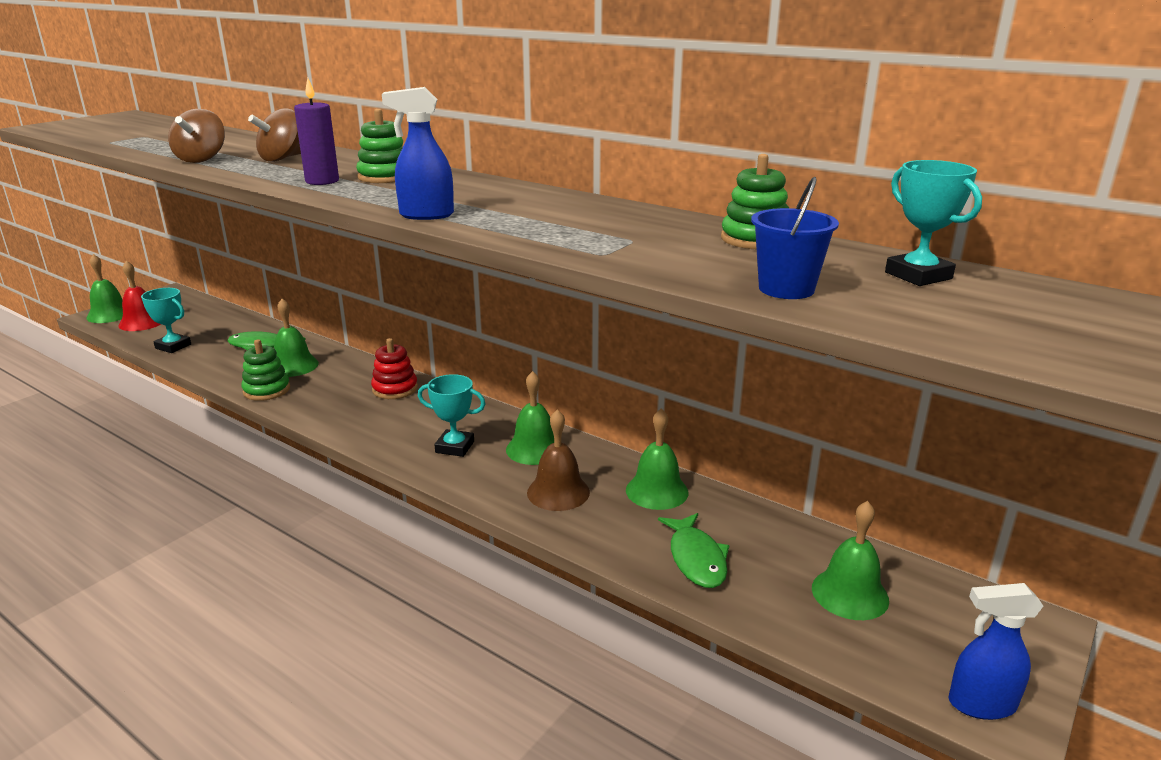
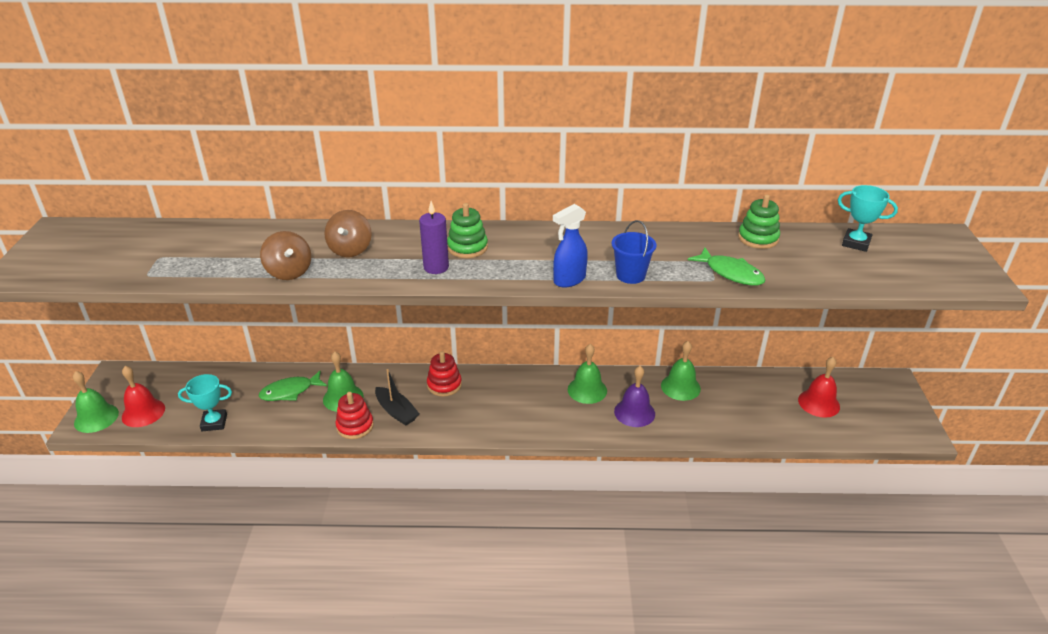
camera: 35 degrees left, 10 degrees up
green stacking toy [241,339,290,401] -> red stacking toy [335,392,374,439]
turquoise trophy [418,374,486,457] -> none
brown bell [527,410,590,511] -> purple bell [614,366,655,427]
green fish [658,513,730,588] -> green fish moved to [688,248,765,286]
blue bucket [751,177,839,299] -> blue bucket moved to [612,220,656,284]
green bell [812,501,889,620] -> red bell [798,357,840,418]
blue spray bottle [948,583,1043,720] -> none
none -> black boat [375,369,419,425]

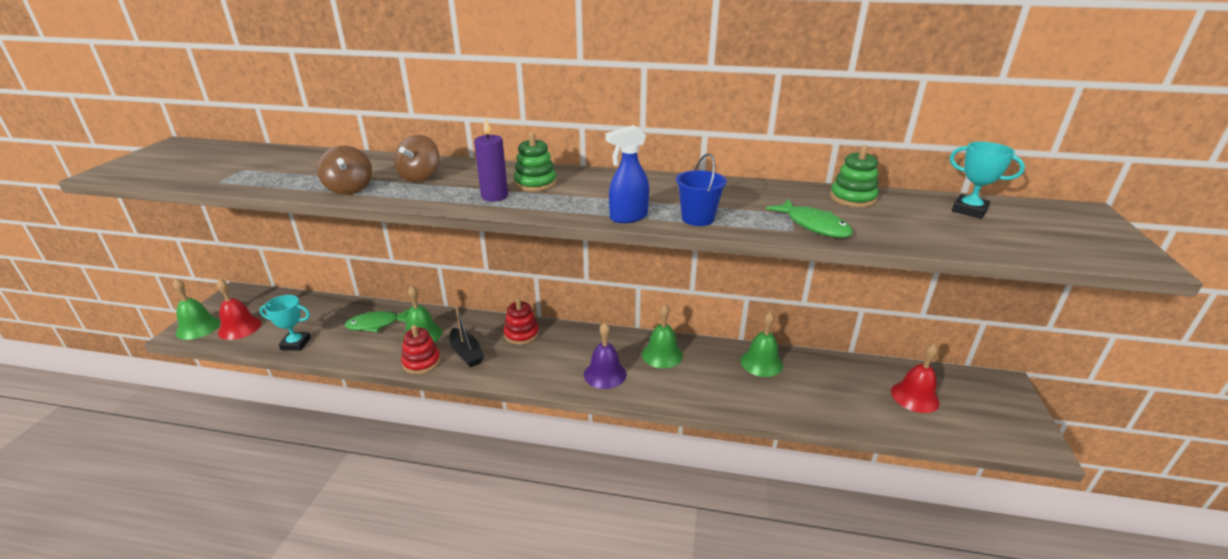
camera: 10 degrees right, 5 degrees down
purple bell [614,366,655,427] -> purple bell moved to [584,322,627,389]

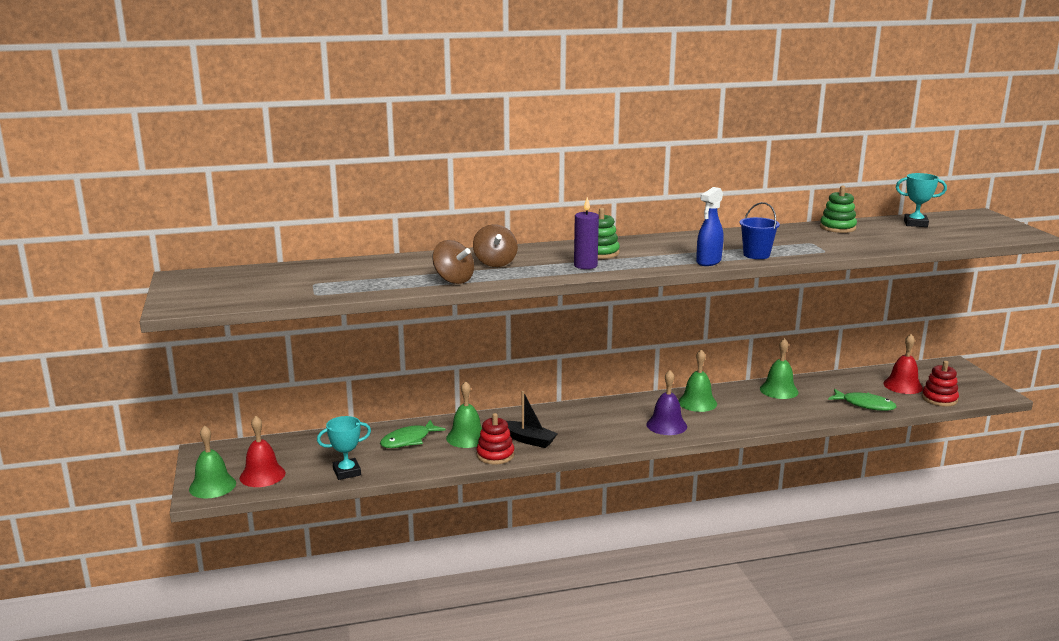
camera: 25 degrees left, 10 degrees down
red stacking toy [504,298,539,345] -> red stacking toy moved to [922,361,959,407]
green fish [766,199,853,238] -> green fish moved to [828,389,897,411]

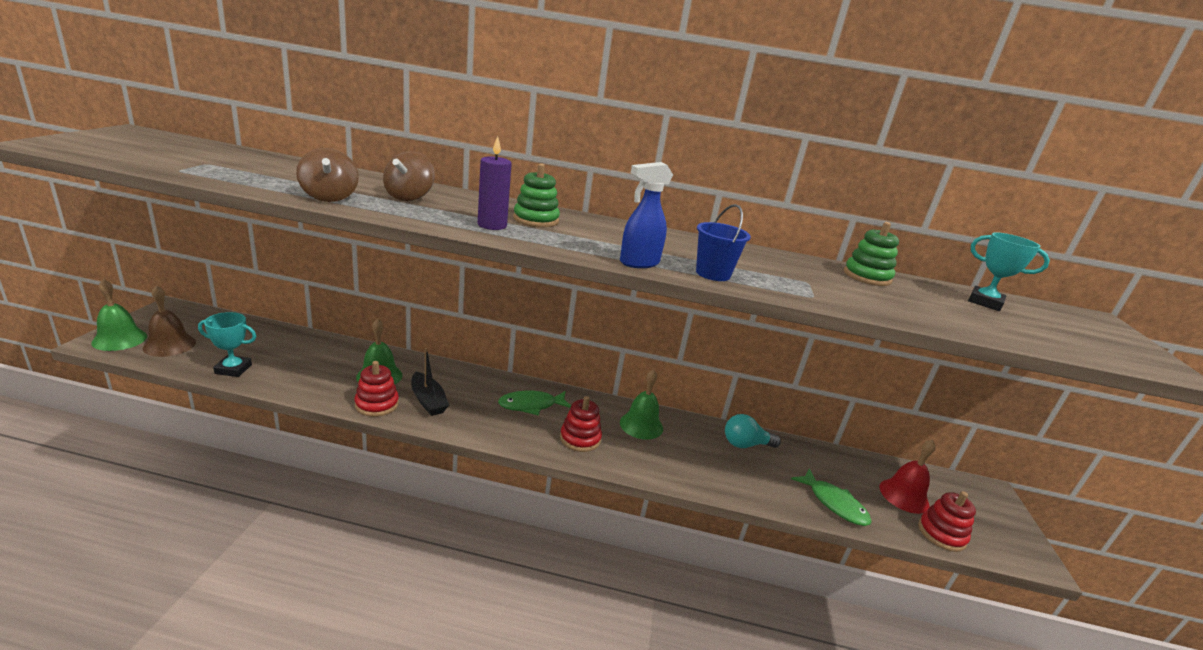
camera: 20 degrees right, 5 degrees up
red bell [240,416,285,487] -> brown bell [143,285,196,357]
green fish [380,420,446,448] -> green fish moved to [498,391,571,416]
purple bell [646,370,687,435] -> red stacking toy [560,396,602,452]
green bell [760,338,799,399] -> turquoise light bulb [725,414,781,448]

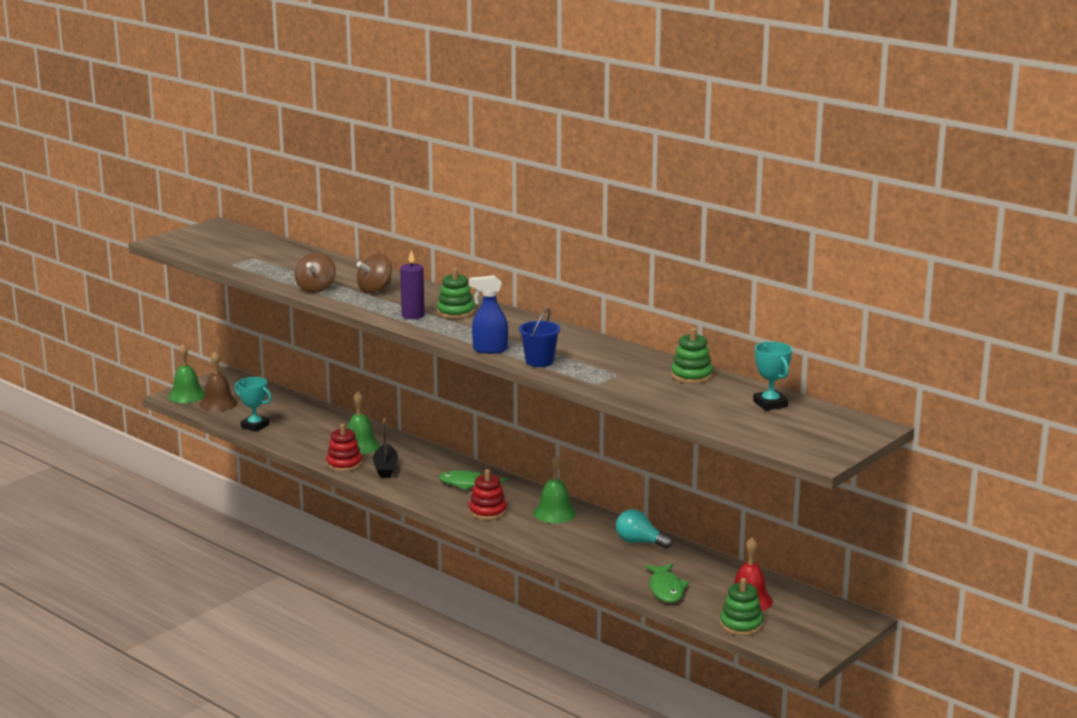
camera: 35 degrees right, 5 degrees down
red stacking toy [918,491,976,552] -> green stacking toy [720,578,763,636]

